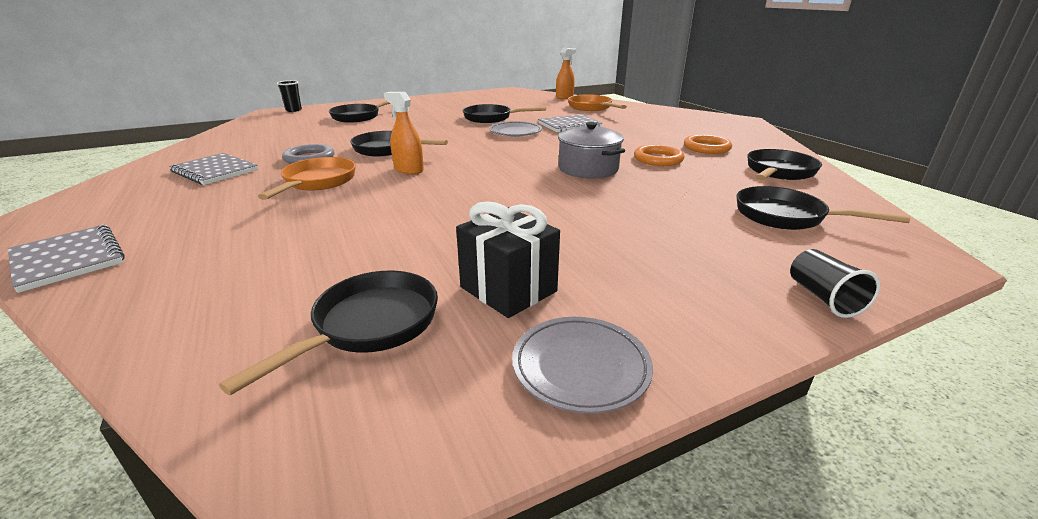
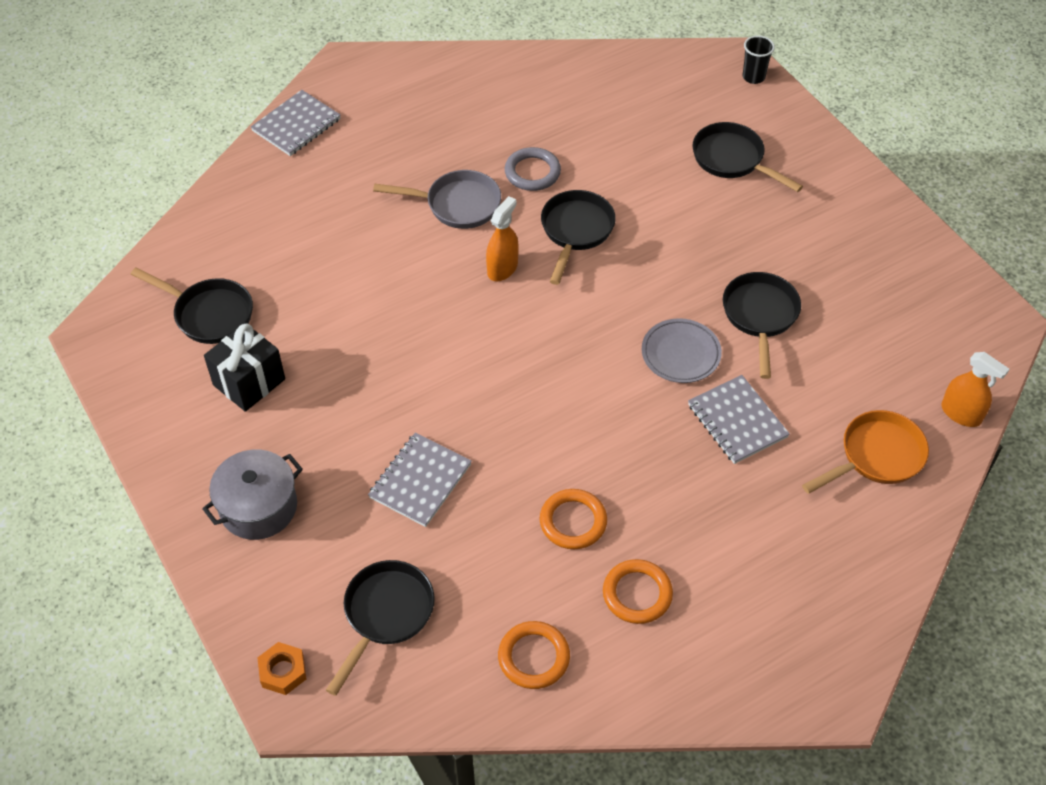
camera: 85 degrees right, 25 degrees up
grey notebook [169,153,258,185] -> grey notebook moved to [368,432,472,527]
orange pan [258,157,356,200] -> grey pan [373,170,501,229]
grey plate [512,317,653,414] -> none
grey pot [558,122,625,178] -> grey pot moved to [202,449,303,540]
black pan [747,149,822,180] -> orange ring [498,621,570,689]
black cup [790,249,880,318] -> none
none -> orange nut [257,642,307,695]

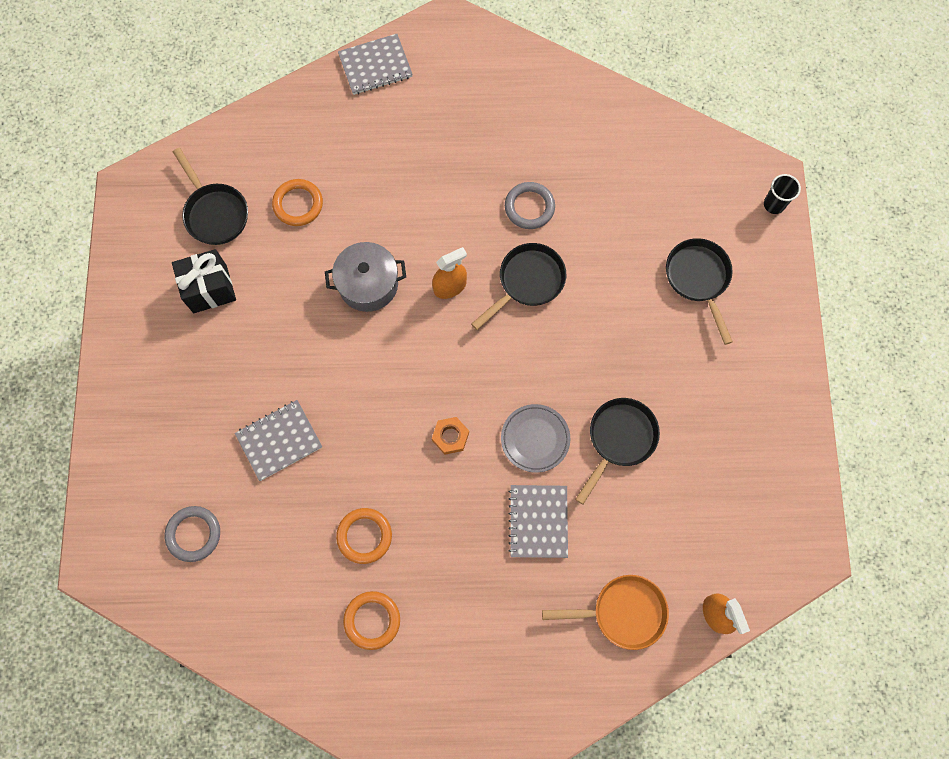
camera: 30 degrees right, 20 degrees up
grey pot [202,449,303,540] -> grey pot moved to [325,242,406,312]
orange nut [257,642,307,695] -> orange nut moved to [432,417,469,455]
black pan [326,560,435,696] -> grey ring [165,506,220,562]
grey pan [373,170,501,229] -> none
orange ring [498,621,570,689] -> orange ring moved to [272,179,323,226]

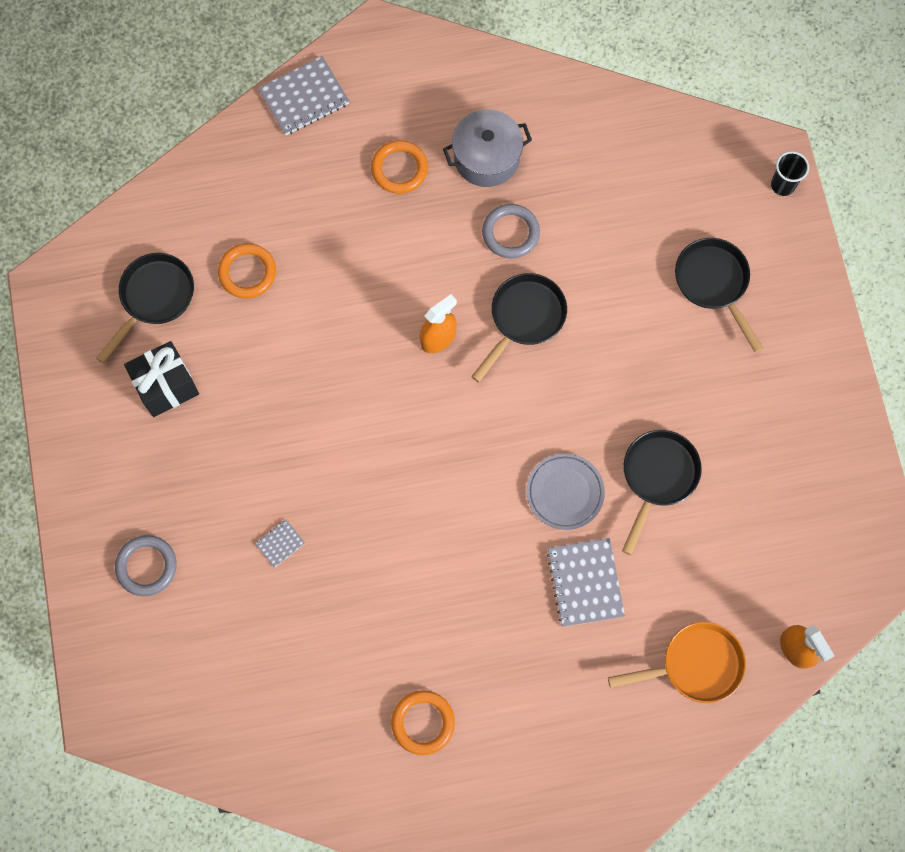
camera: 10 degrees left, 0 degrees up
grey ring [165,506,220,562] -> grey ring moved to [115,535,177,596]
black pan [173,148,248,245] -> black pan turned 105 degrees counterclockwise [96,253,194,364]
grey notebook [235,400,322,481] -> grey notebook [255,520,305,568], size x0.50
grey pot [325,242,406,312] -> grey pot moved to [443,109,532,187]
orange ring [336,508,392,564] -> orange ring moved to [371,140,428,194]
orange nut [432,417,469,455] -> none

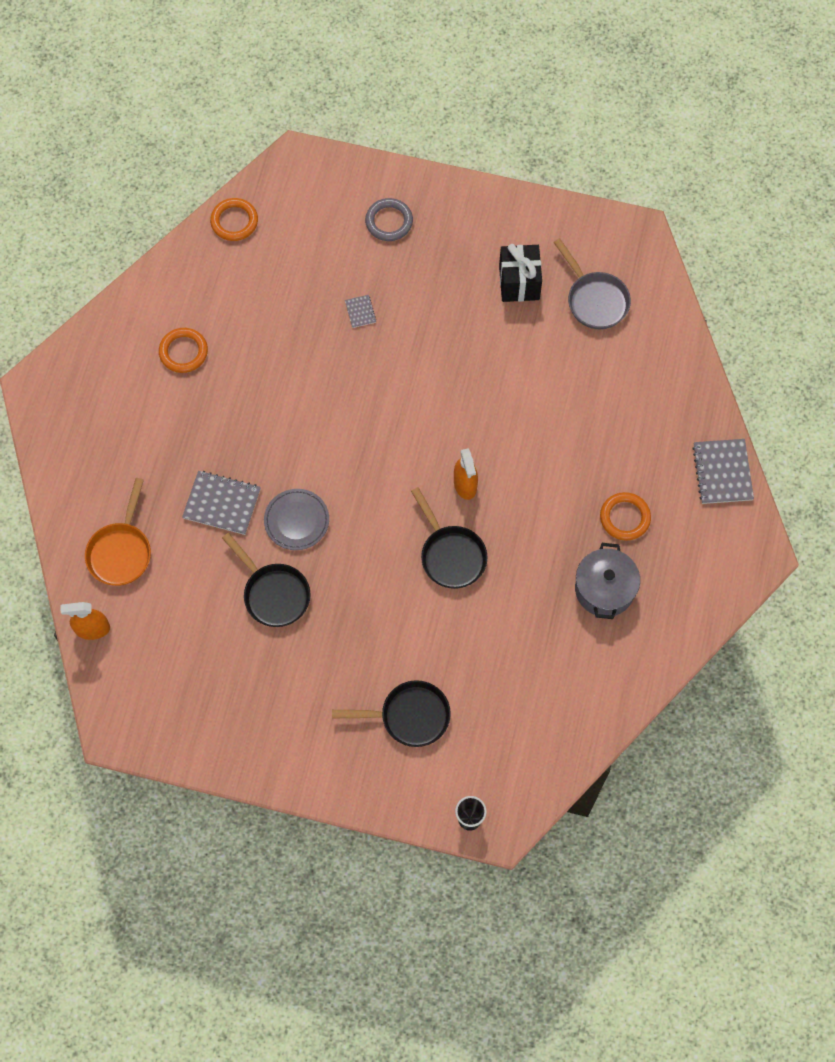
camera: 115 degrees right, 5 degrees down
black pan [96,253,194,364] -> grey pan [553,238,631,329]
orange ring [218,243,276,299] -> orange ring moved to [210,198,258,241]
grey ring [482,204,540,259] -> none

